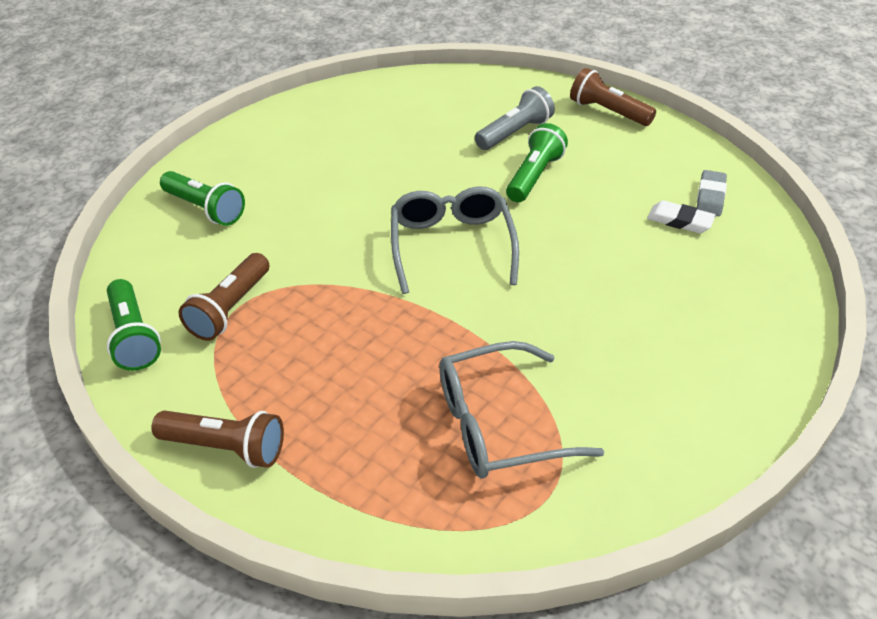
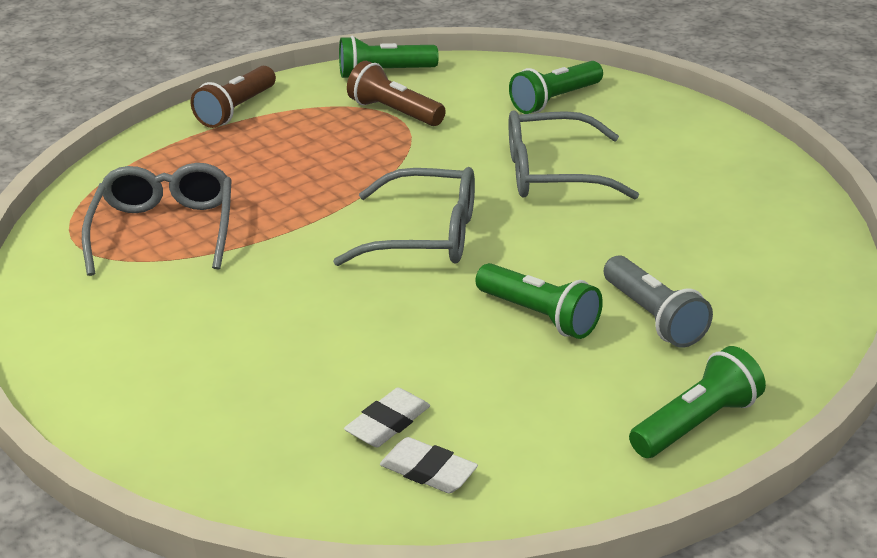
camera: 105 degrees right, 10 degrees down
brown flashlight [570,68,656,126] -> green flashlight [629,346,766,458]
grey eraser [697,170,727,216] -> white eraser [380,437,478,494]
none -> grey glasses [509,110,639,199]

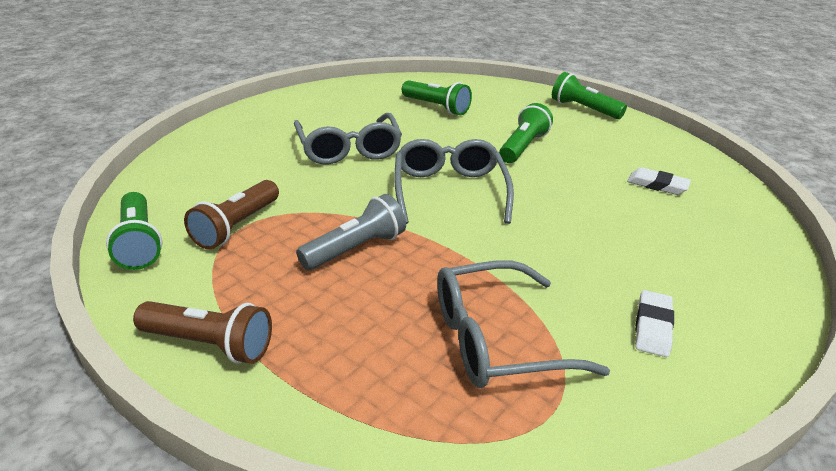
camera: 105 degrees left, 0 degrees up
white eraser [380,437,478,494] -> white eraser moved to [635,290,674,357]
green flashlight [509,61,603,114] -> green flashlight moved to [402,80,472,115]
grey flashlight [604,256,713,348] -> grey flashlight moved to [296,194,406,270]

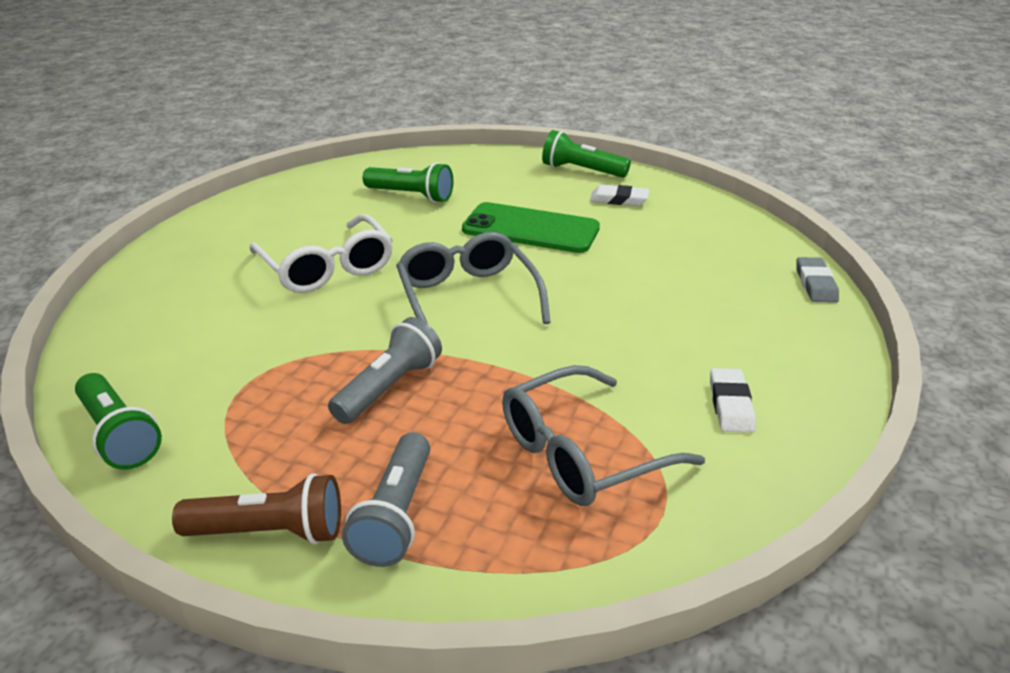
camera: 15 degrees left, 0 degrees up
brown flashlight [184,180,279,249] -> none
grey glasses [294,113,402,165] -> white glasses [250,214,393,293]
green flashlight [499,103,553,163] -> green phone [462,202,600,253]
white eraser [627,167,691,195] -> white eraser moved to [590,185,649,206]
none -> grey flashlight [342,432,430,567]
none -> grey eraser [796,257,839,303]

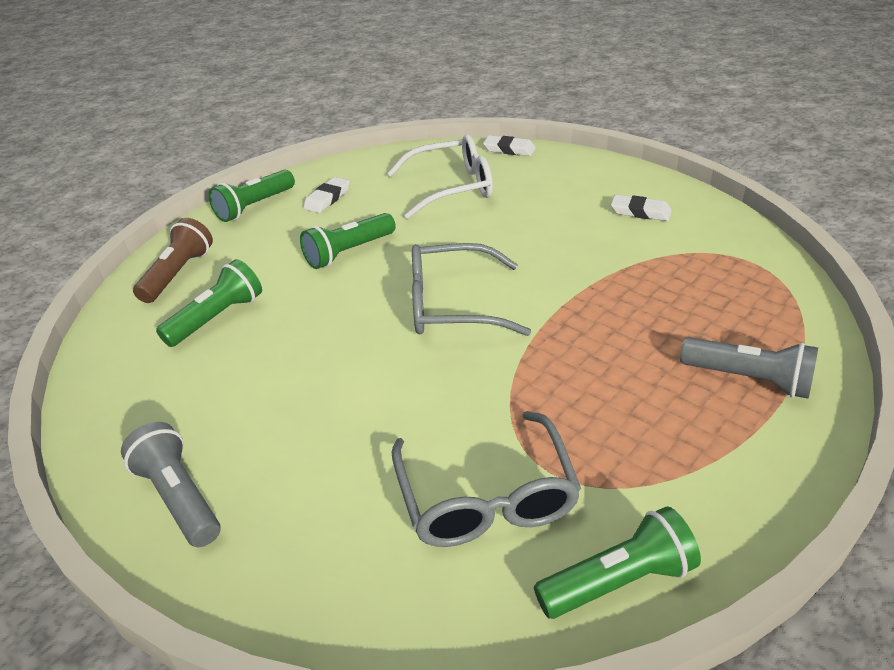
camera: 70 degrees left, 5 degrees up
brown flashlight [172,473,341,545] -> brown flashlight moved to [133,218,213,303]
white glasses [250,214,393,293] -> white glasses moved to [387,135,493,219]
grey flashlight [328,317,442,424] -> grey flashlight moved to [121,422,221,547]
green phone [462,202,600,253] -> green flashlight [300,213,396,269]
grey glasses [502,365,705,506] -> grey glasses moved to [392,411,581,547]
grey eraser [796,257,839,303] -> white eraser [483,135,536,156]

